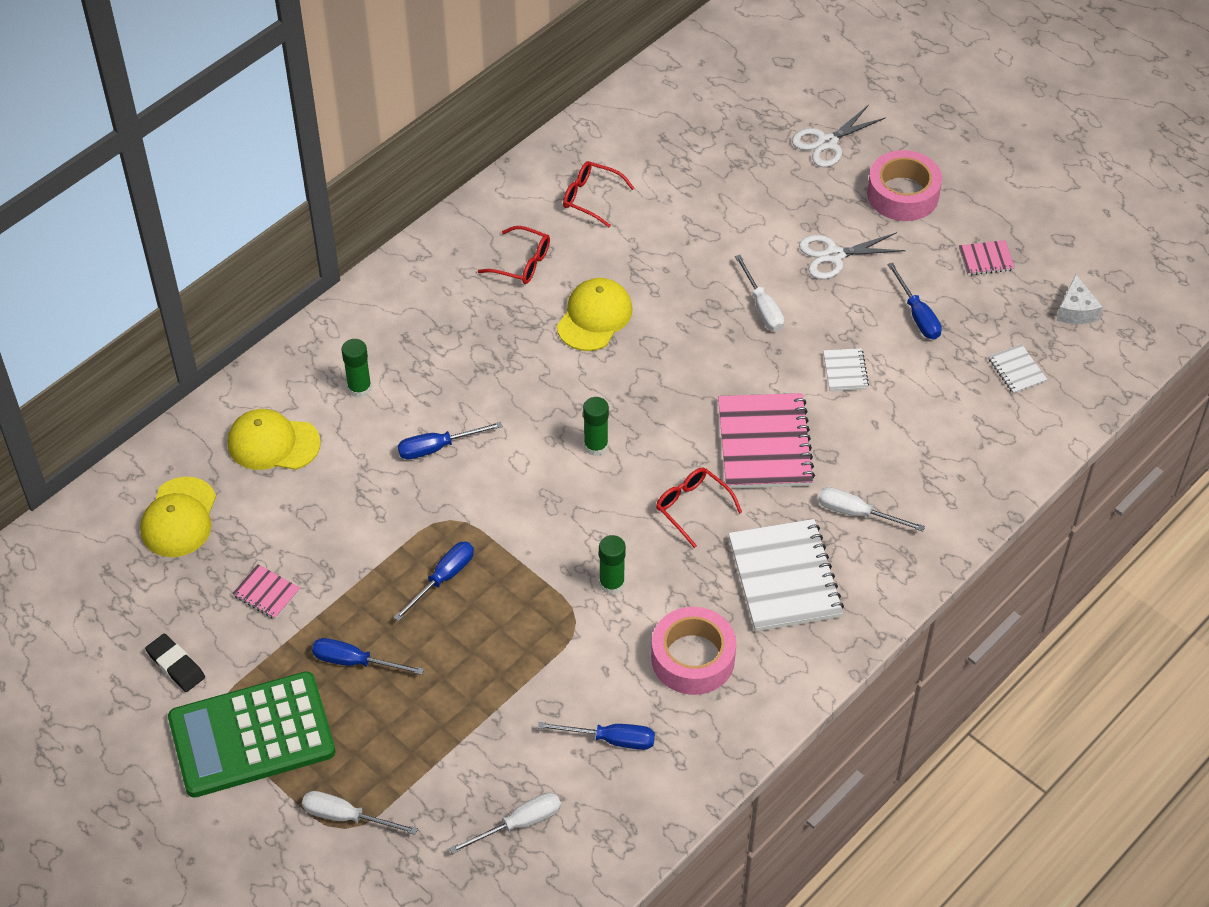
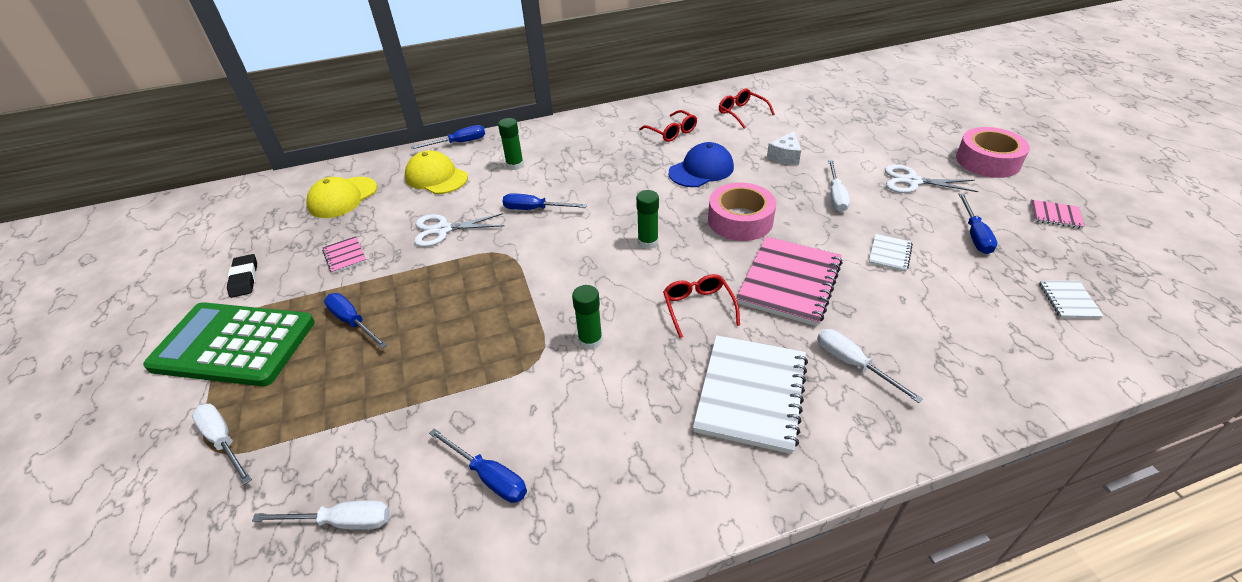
camera: 30 degrees right, 10 degrees down
blue screwdriver [394,541,474,621] -> blue screwdriver moved to [411,125,485,149]
yellow cap [557,278,633,351] -> blue cap [669,142,734,187]
pink tape [651,607,736,695] -> pink tape moved to [708,182,776,241]
white scissors [792,105,886,167] -> white scissors moved to [414,213,504,247]
white cheese [1057,274,1103,324] -> white cheese moved to [767,131,801,165]

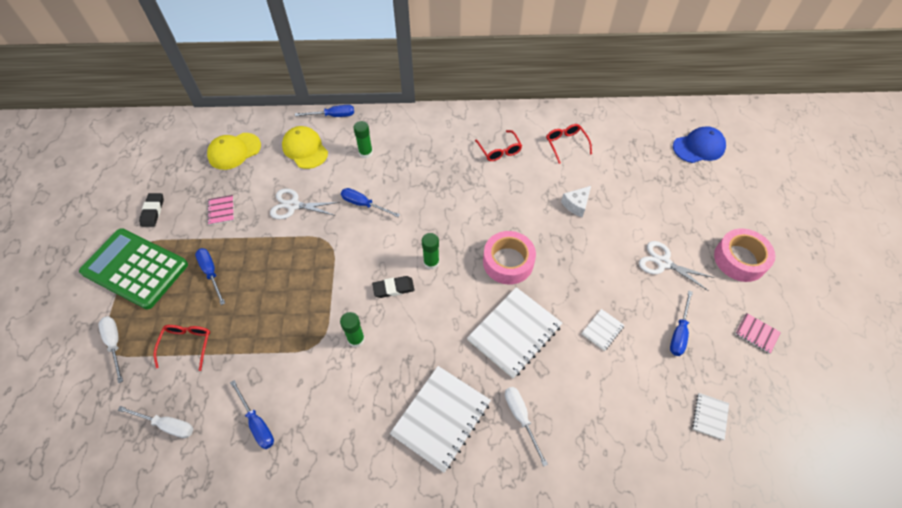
camera: 15 degrees right, 15 degrees up
red glasses [663,274,740,338] -> red glasses moved to [154,325,210,371]
blue cap [669,142,734,187] -> blue cap moved to [673,126,726,163]
pink notebook [736,236,843,326] -> white notebook [467,287,562,379]
white screwdriver [828,160,850,212] -> none
none -> black eraser [372,276,415,298]

